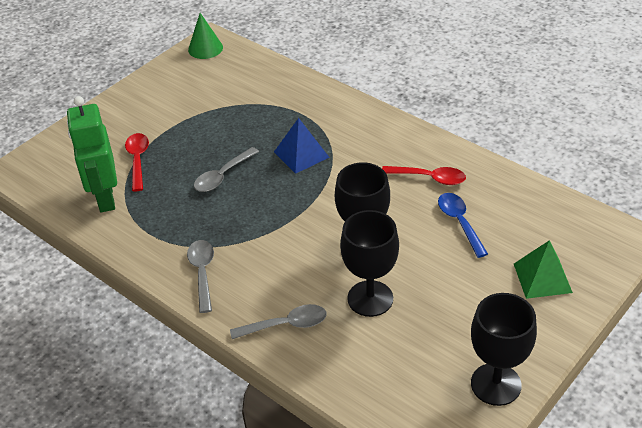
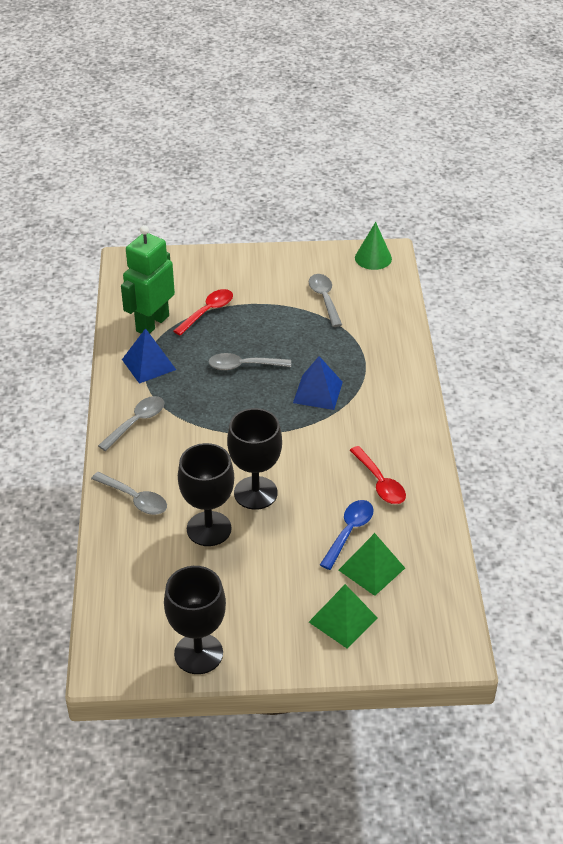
camera: 45 degrees right, 0 degrees up
none -> blue pyramid [122,328,176,384]
none -> grey spoon [309,274,342,327]
none -> green pyramid [339,533,405,596]

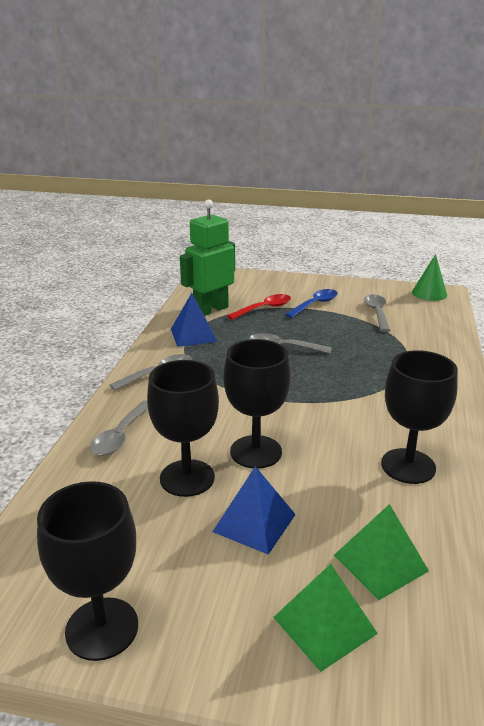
camera: 15 degrees right, 15 degrees down
grey spoon [91,472,167,515] -> grey spoon turned 60 degrees clockwise [90,401,148,456]
blue pyramid [293,356,343,410] -> blue pyramid moved to [212,466,296,555]
blue spoon [320,500,374,570] -> blue spoon moved to [285,289,338,318]
red spoon [350,446,406,504] -> black goblet [381,350,458,484]

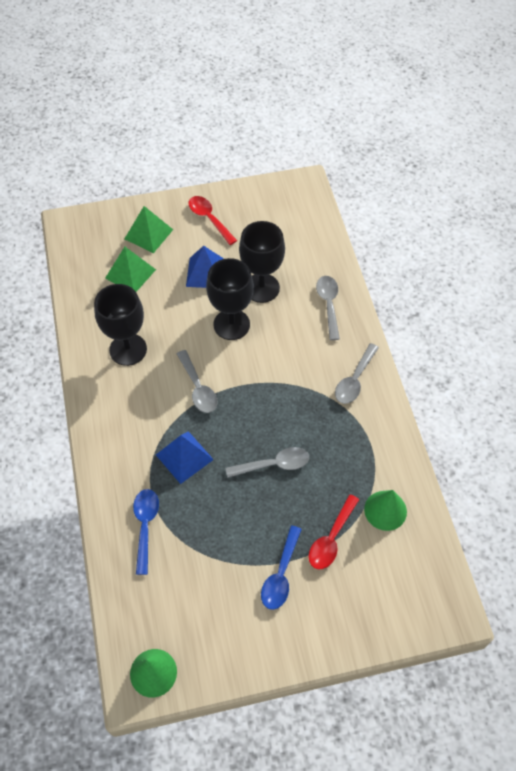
camera: 155 degrees right, 30 degrees up
black goblet [37,481,138,661] -> none
blue pyramid [171,293,217,347] -> blue pyramid moved to [156,431,214,484]
green robot [180,199,235,316] -> green cone [364,490,407,531]
grey spoon [364,294,391,332] -> grey spoon moved to [177,350,217,413]
none -> blue spoon [133,489,159,575]
none -> red spoon [189,196,237,245]

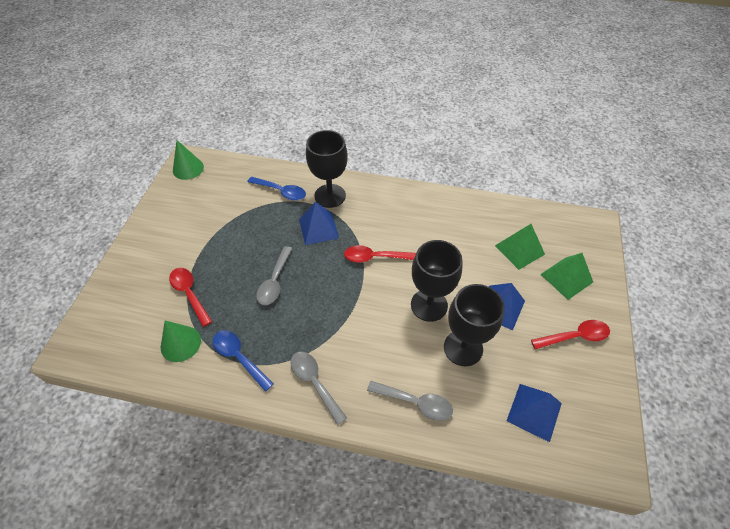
camera: 115 degrees right, 5 degrees down
black goblet [94,284,147,366] -> black goblet moved to [306,130,348,208]
grey spoon [177,350,217,413] -> red spoon [344,245,416,263]
blue spoon [261,525,302,610] -> blue spoon moved to [213,330,274,392]
none -> blue pyramid [507,384,562,442]

